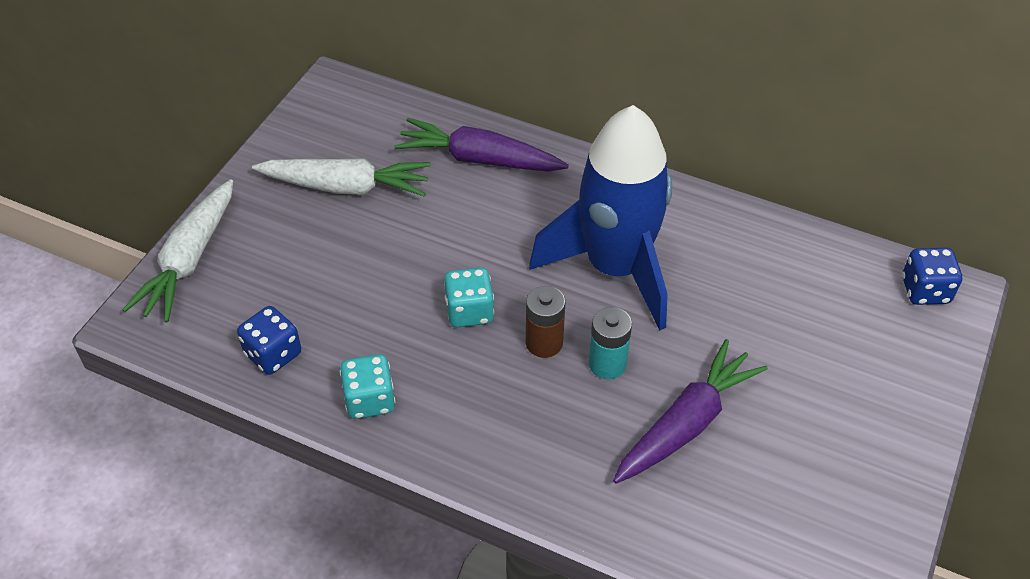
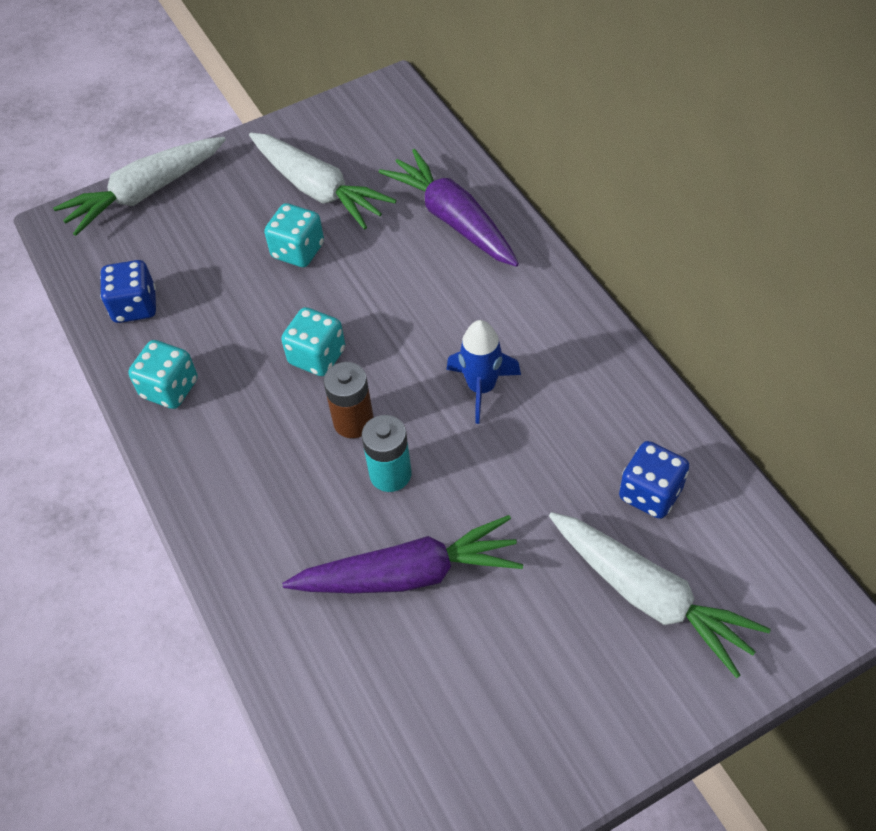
camera: 40 degrees right, 5 degrees up
blue rocket [529,105,672,331] -> blue rocket [447,320,521,424], size x0.44
blue dice [902,248,962,305] -> blue dice moved to [619,441,689,519]
none -> turquoise dice [264,203,324,267]
none -> white carrot [549,512,771,678]

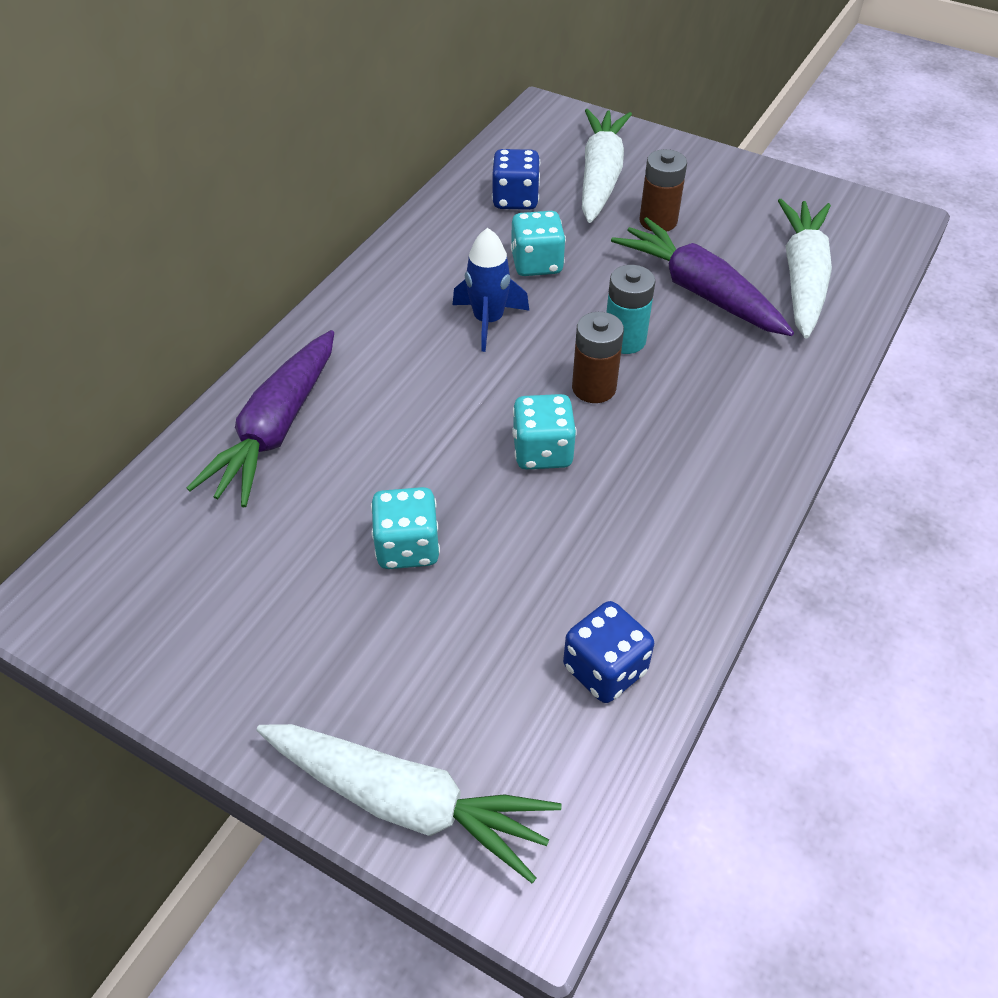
camera: 125 degrees left, 5 degrees down
turquoise dice [128,340,198,409] -> turquoise dice moved to [511,211,566,276]
white carrot [249,133,396,230] -> white carrot moved to [778,199,832,339]
none -> brown battery [640,149,687,232]

